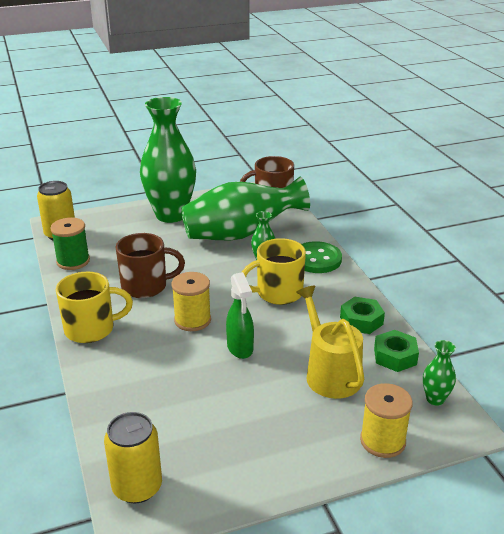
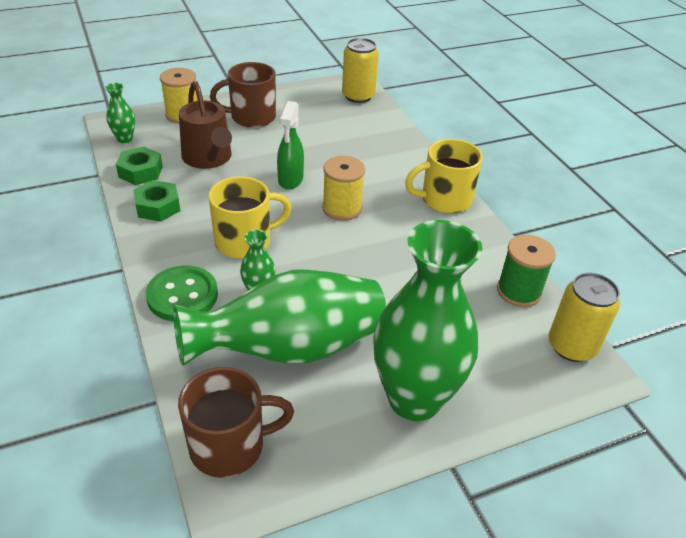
camera: 175 degrees right, 10 degrees up
brown mug [116,233,185,298] -> brown mug moved to [210,62,276,128]
green spray bottle [226,272,254,359] -> green spray bottle turned 150 degrees counterclockwise [277,101,304,190]
yellow watering can [296,286,364,399] -> brown watering can [179,81,232,169]

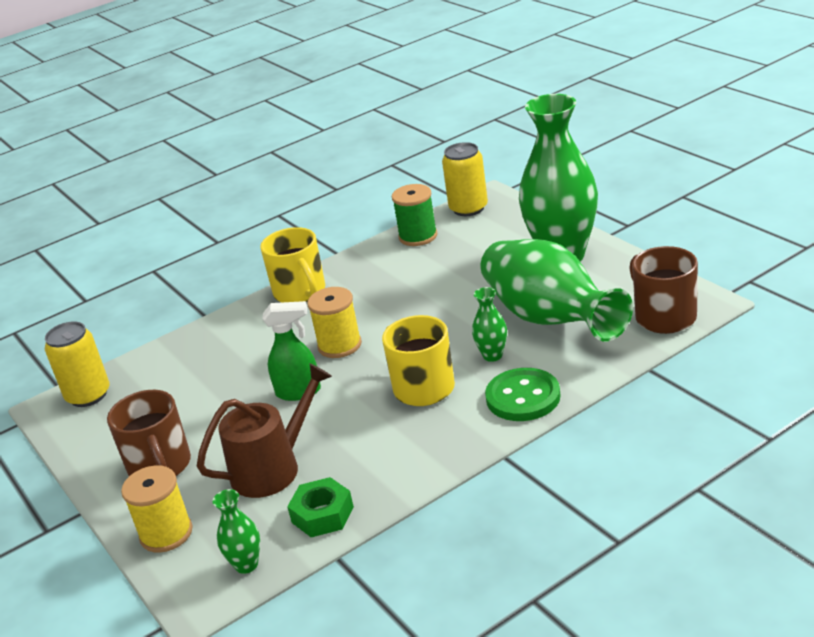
camera: 95 degrees left, 10 degrees down
green nut [133,180,180,222] -> none

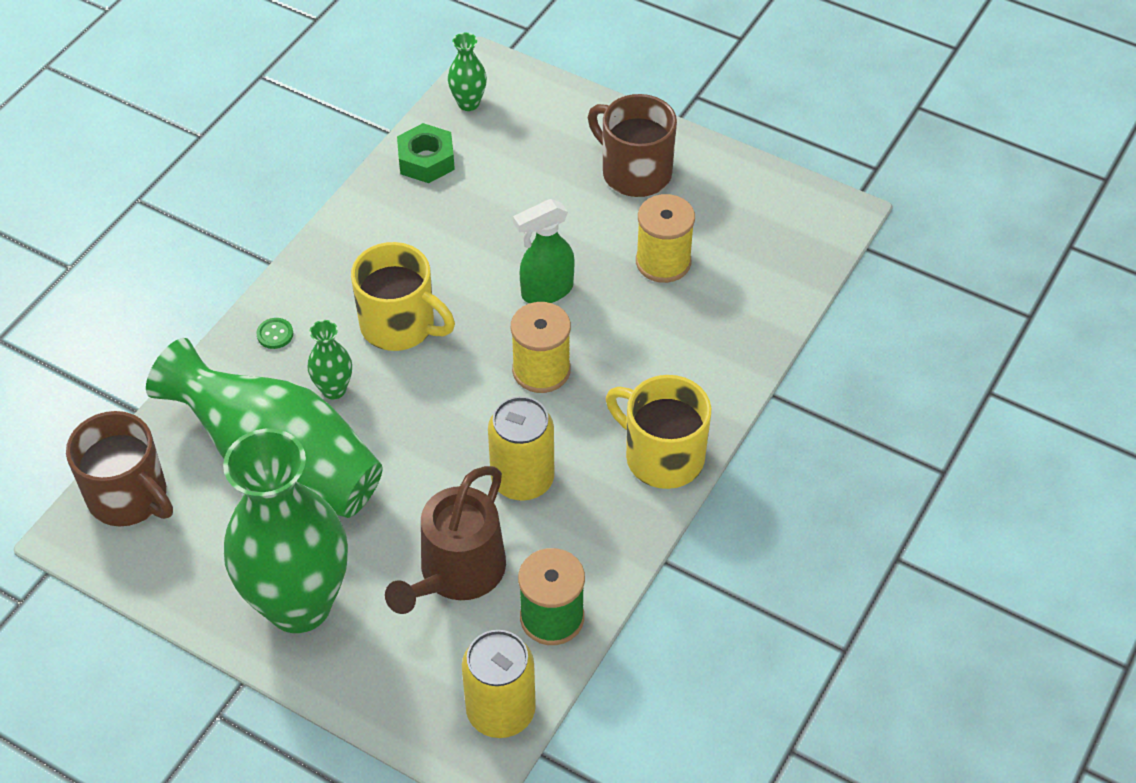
camera: 150 degrees right, 20 degrees up
yellow can [45,321,110,407] -> yellow can moved to [488,396,554,501]
yellow spool [121,465,192,553] -> yellow spool moved to [636,194,695,283]
brown watering can [197,363,332,498] -> brown watering can moved to [385,466,506,614]
green button [485,368,561,421] -> green button [256,318,293,349], size x0.42

